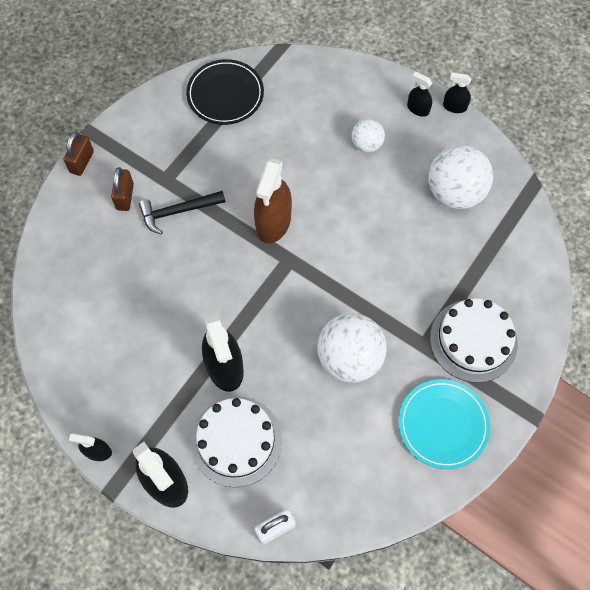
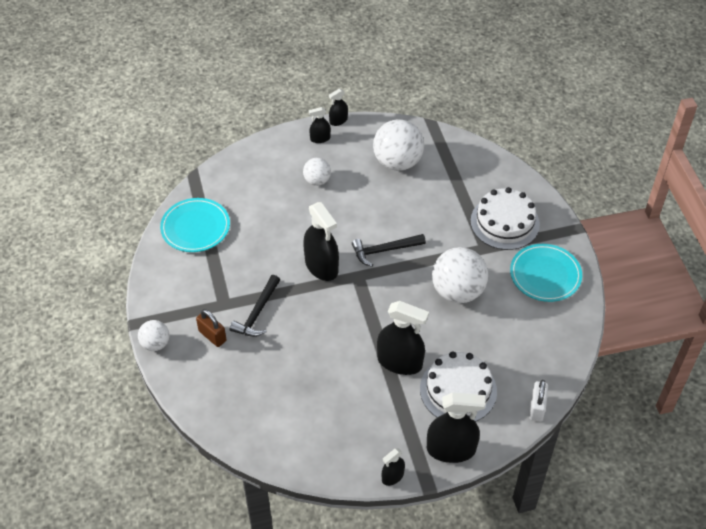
camera: 50 degrees left, 15 degrees down
brown padlock [63,132,94,176] -> white ball [138,320,170,351]
black plate [186,59,264,125] -> turquoise plate [160,198,230,252]
brown spray bottle [254,159,292,244] -> black spray bottle [303,202,339,281]
none -> black hammer [352,234,426,267]

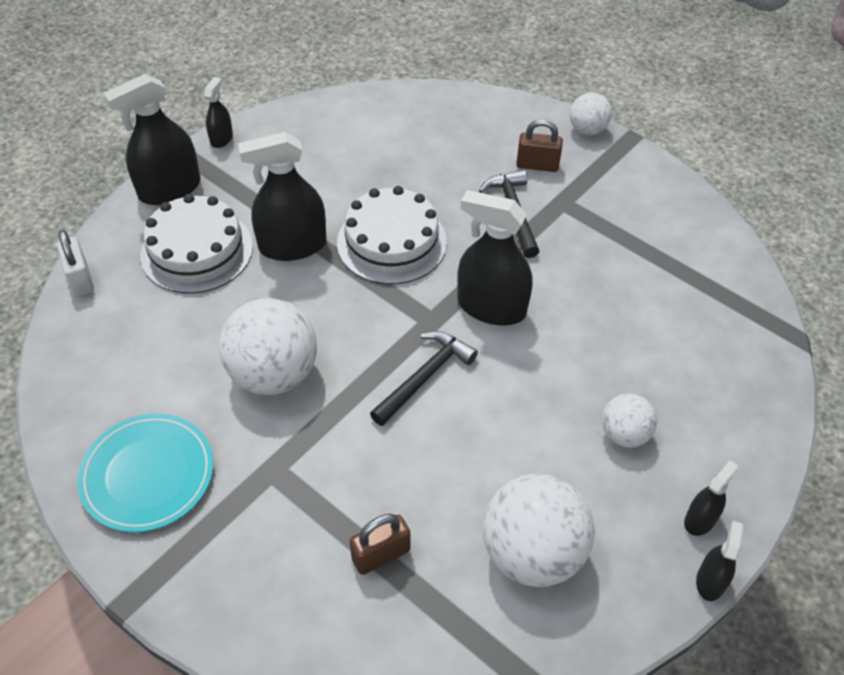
camera: 145 degrees right, 0 degrees up
turquoise plate [160,198,230,252] -> none
white cake [470,187,540,250] -> white cake moved to [337,186,447,284]
none -> brown padlock [349,514,410,575]

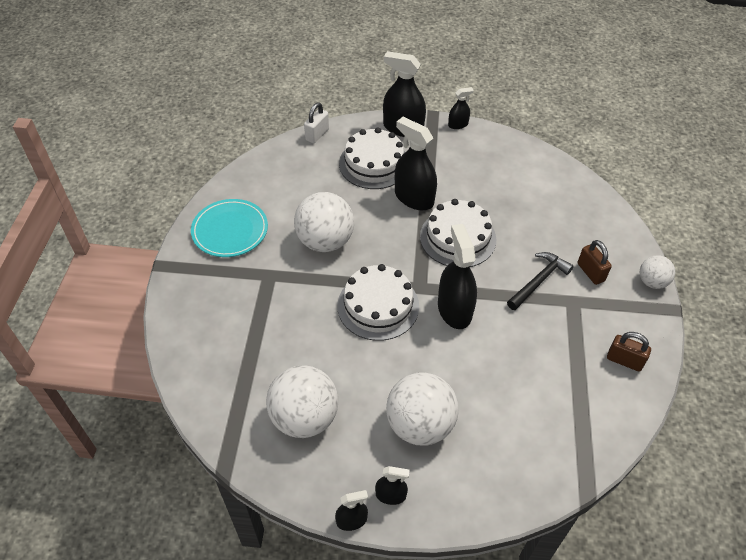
camera: 55 degrees right, 0 degrees up
brown padlock [349,514,410,575] -> brown padlock moved to [607,332,651,372]
black hammer [370,331,478,426] -> white cake [337,264,419,341]
white ball [602,393,657,448] -> white ball [386,372,459,446], size x1.84

